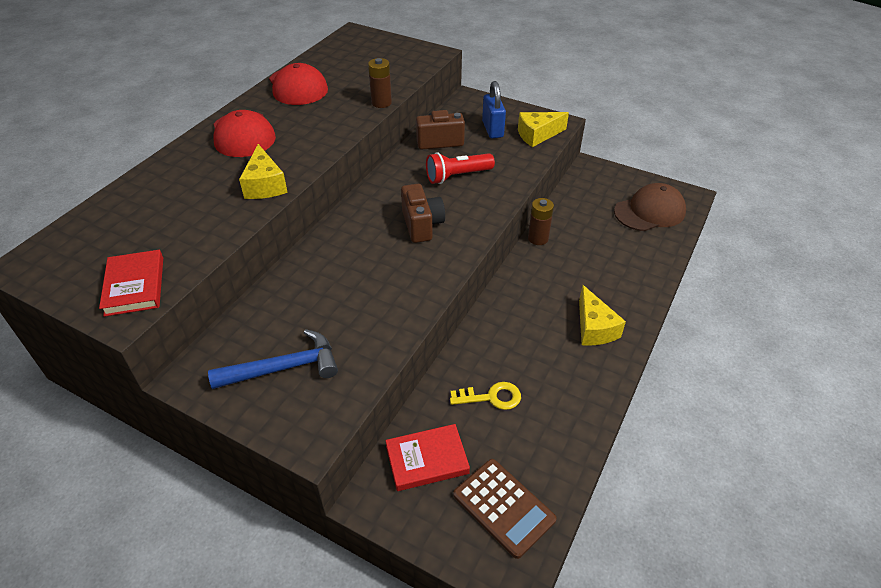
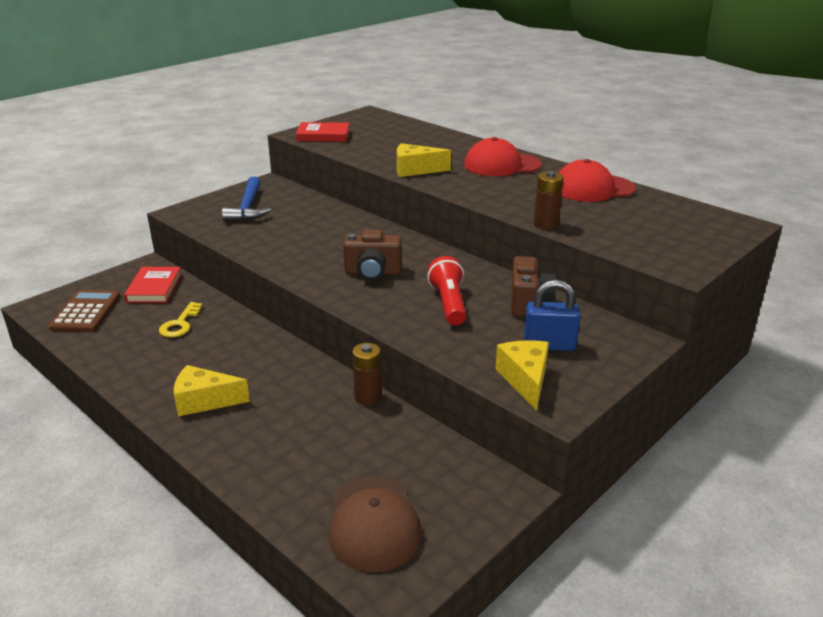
camera: 105 degrees right, 15 degrees down
brown calculator [453,459,557,559] -> brown calculator turned 120 degrees clockwise [48,290,120,332]

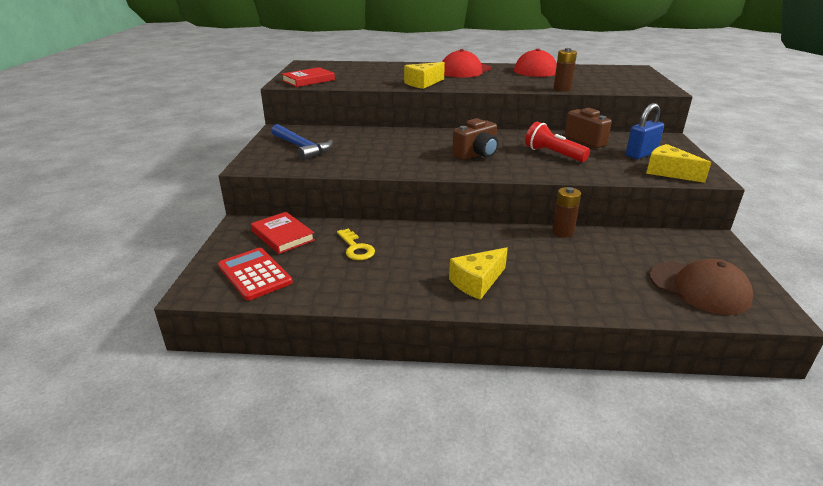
camera: 40 degrees left, 0 degrees up
brown calculator [48,290,120,332] -> red calculator [218,248,293,301]

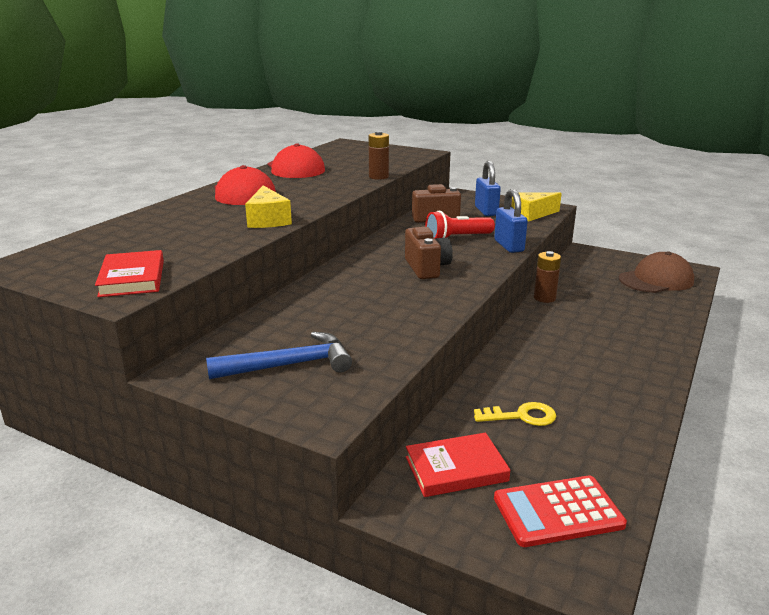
camera: 65 degrees left, 5 degrees down
yellow cheese [449,247,508,300] -> none
none -> blue padlock [494,189,528,253]

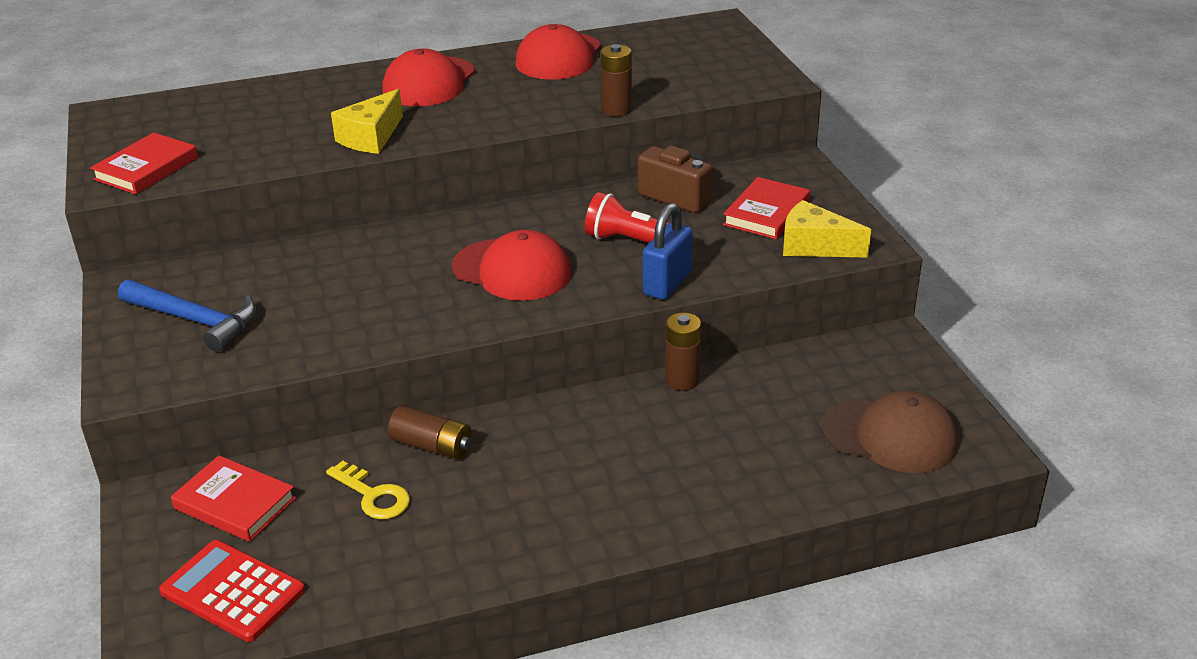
camera: 45 degrees right, 10 degrees up
brown camera [405,227,453,279] -> red cap [452,230,571,301]
blue padlock [475,161,501,216] -> red book [723,177,810,239]
none -> brown battery [388,405,472,460]

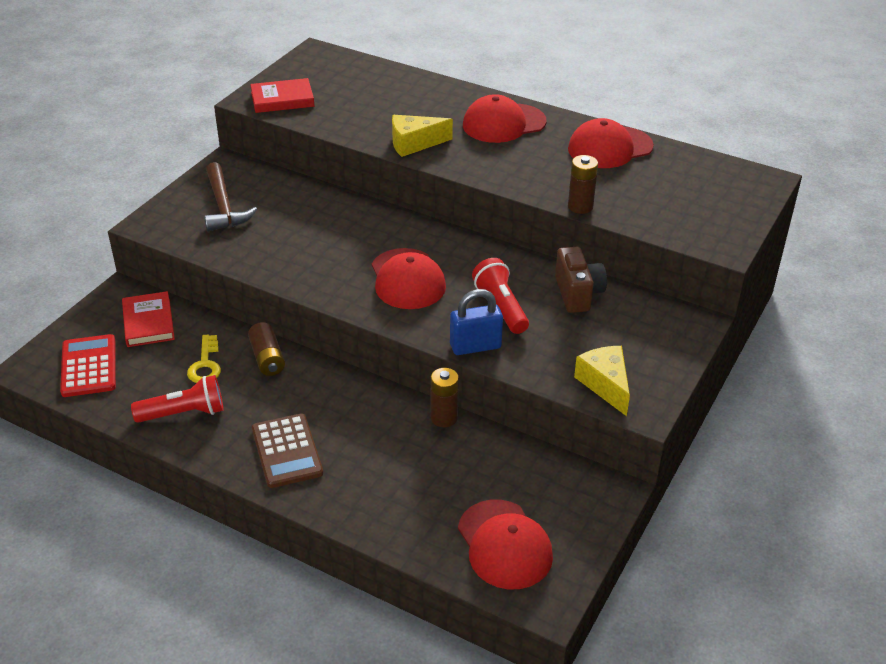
camera: 45 degrees right, 5 degrees up
blue hammer [118,279,256,352] -> brown hammer [204,162,257,232]
red book [723,177,810,239] -> none
brown cap [822,391,958,473] -> red cap [458,500,553,589]
none -> red flashlight [131,375,224,423]
none -> brown calculator [252,413,323,488]

